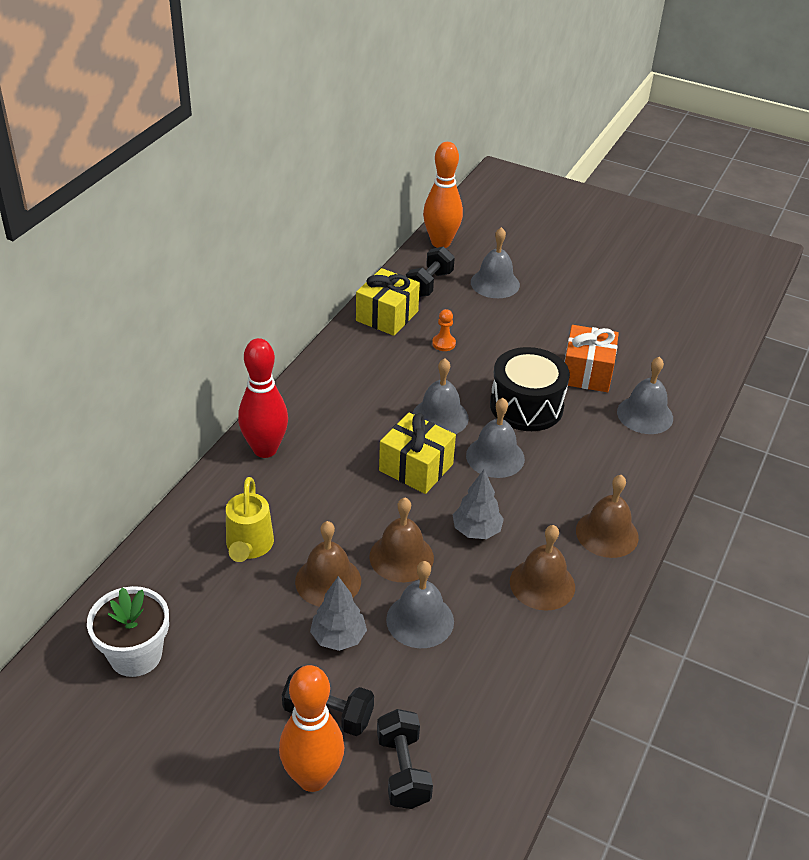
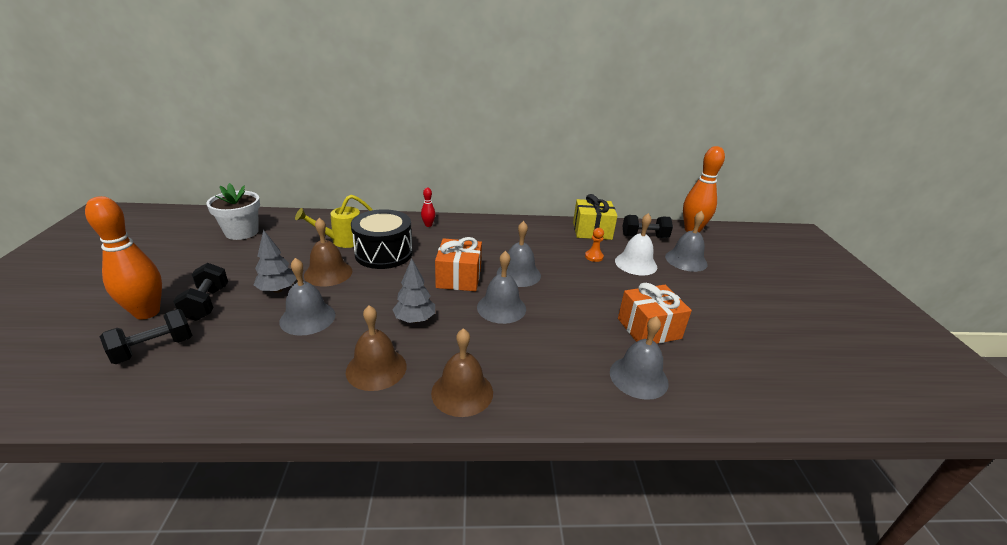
camera: 60 degrees right, 10 degrees down
red bowling pin [238,338,288,458] -> red bowling pin [421,188,435,227], size x0.45
brown bell [370,498,434,582] -> none
yellow gift [379,412,456,494] -> orange gift [435,237,482,291]
black drum [490,347,570,431] -> black drum moved to [351,209,413,269]
none -> white bell [615,213,657,275]

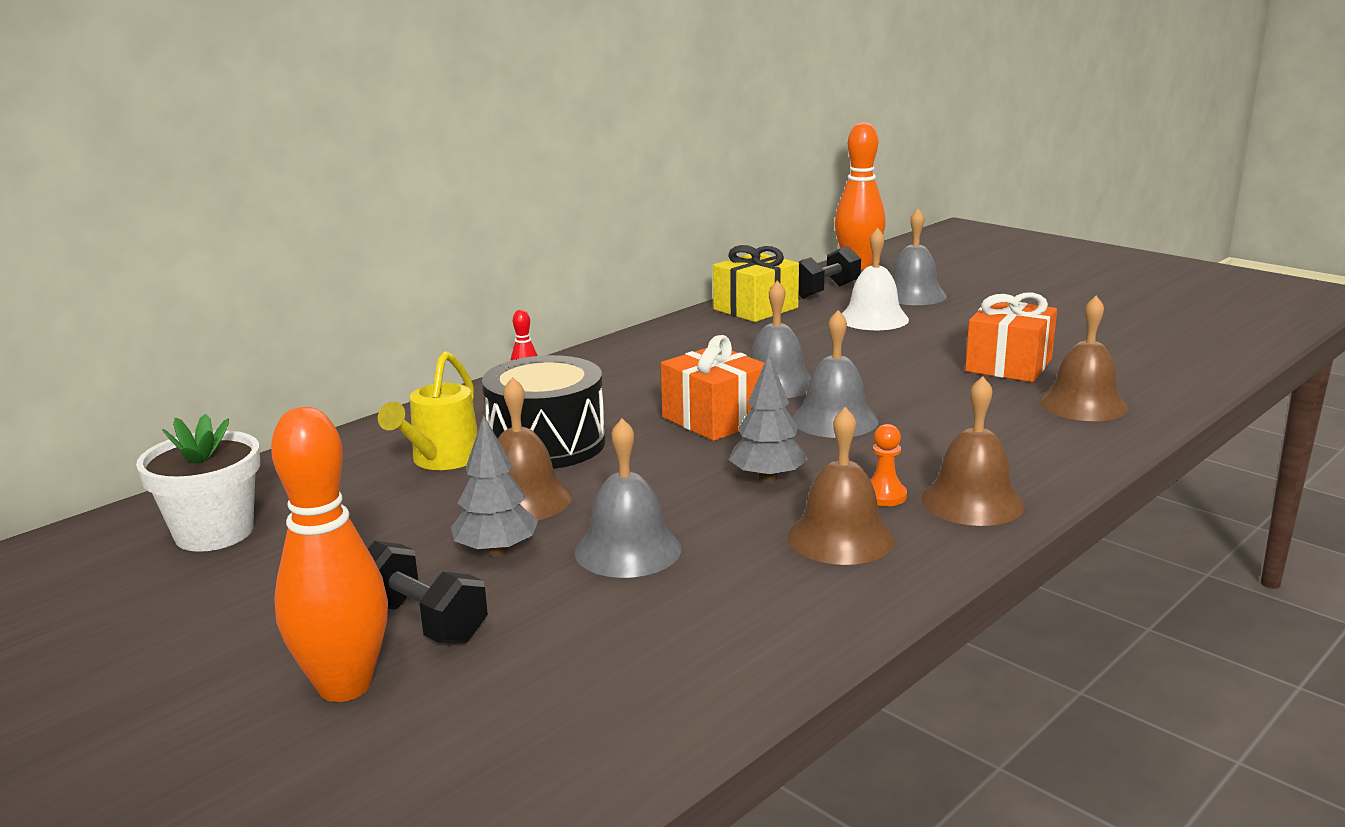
camera: 40 degrees left, 10 degrees down
black dumbbell [100,309,192,364] -> none
orange pawn [585,228,604,262] -> orange pawn moved to [870,424,907,506]
grey bell [610,316,669,400] -> brown bell [1039,296,1128,421]

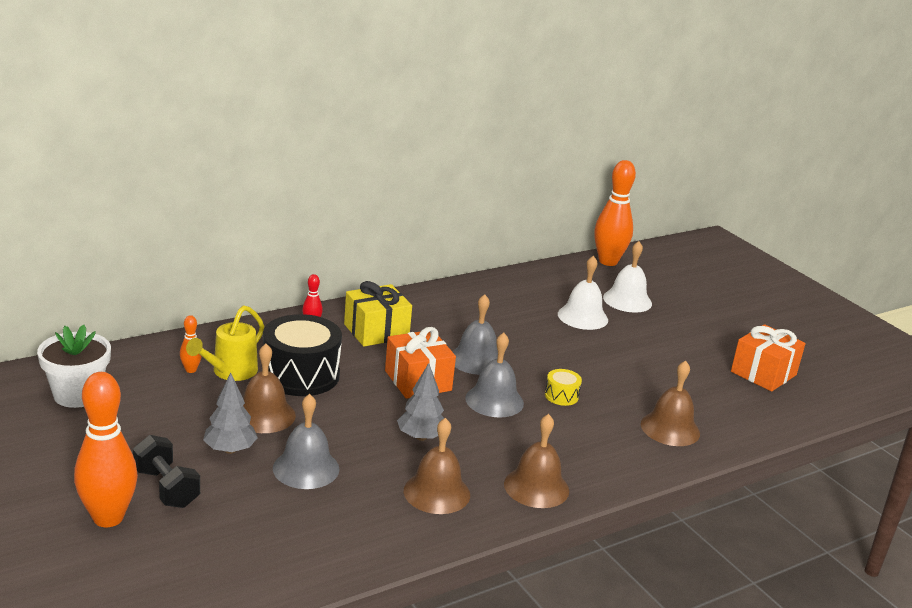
camera: 10 degrees right, 5 degrees up
yellow gift [713,245,799,322] -> yellow gift moved to [344,281,412,346]
black dumbbell [799,246,861,299] -> none
orange pawn [870,424,907,506] -> none
grey bell [892,209,947,305] -> white bell [603,241,652,313]
orange gift [965,292,1057,382] -> orange gift moved to [731,324,805,392]
none -> orange bowling pin [180,315,202,373]
none -> yellow drum [545,369,582,406]

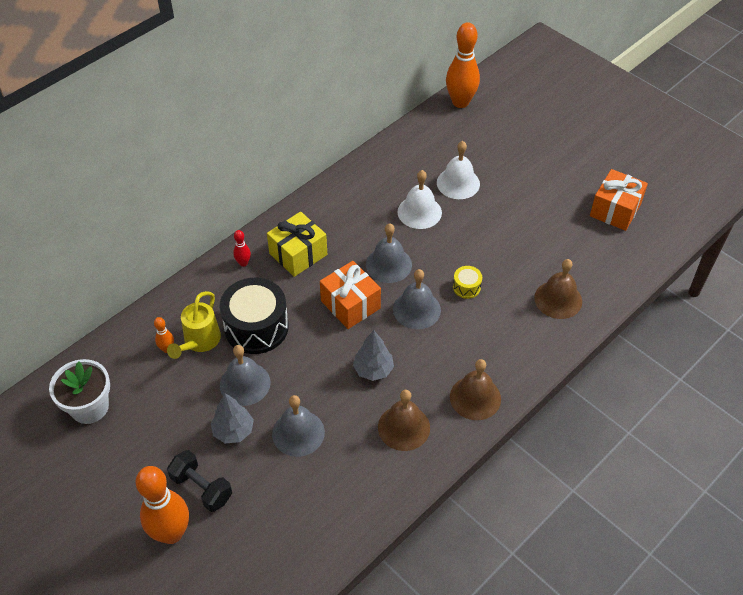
camera: 10 degrees left, 25 degrees up
brown bell [243,344,296,433] -> grey bell [220,345,271,406]
white bell [603,241,652,313] -> white bell moved to [398,170,442,229]

